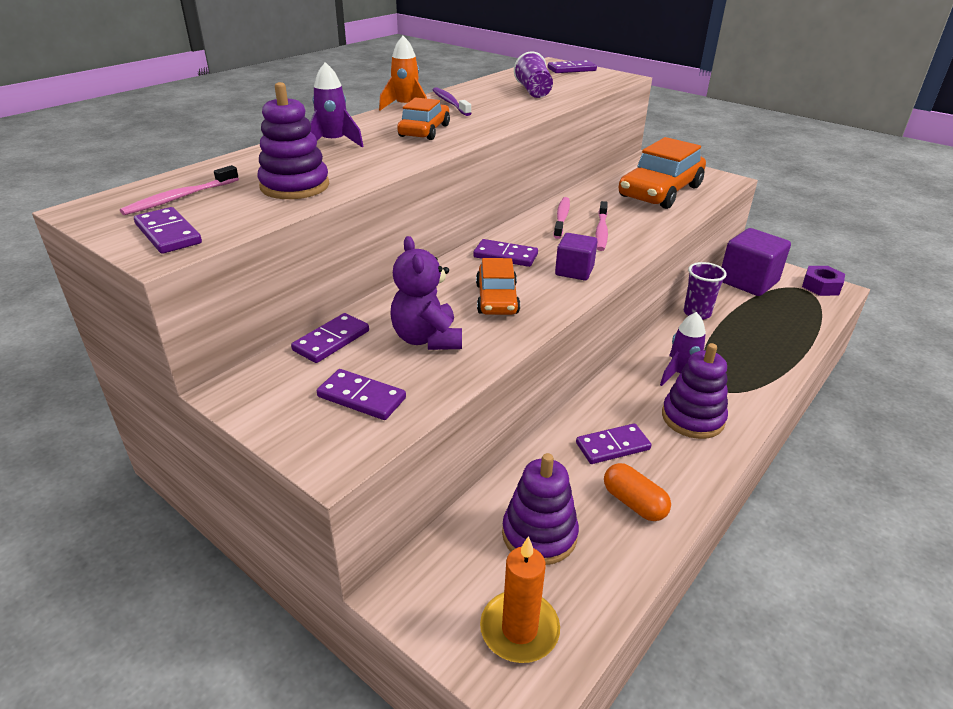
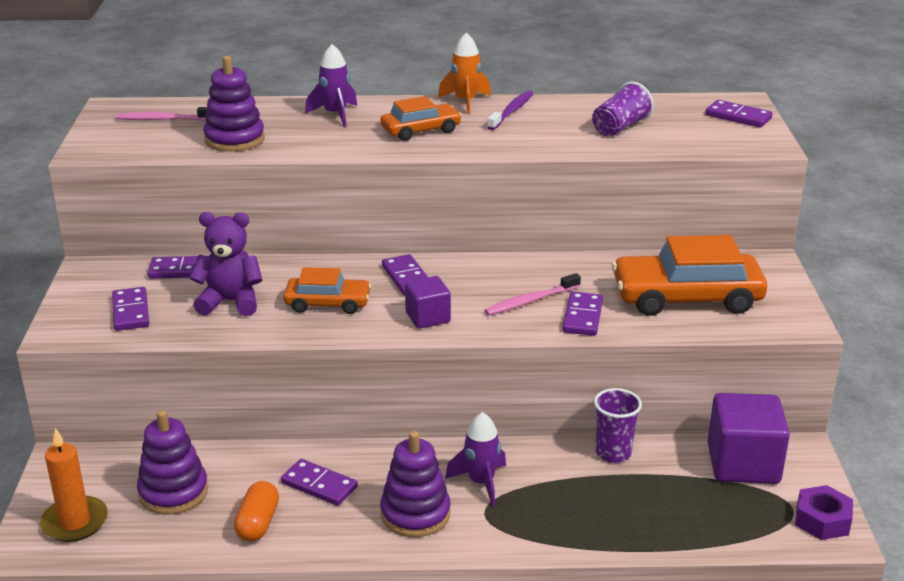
camera: 50 degrees right, 5 degrees down
purple domino [134,207,202,254] -> purple domino moved to [562,292,603,336]
purple teddy bear [390,236,462,350] -> purple teddy bear turned 60 degrees clockwise [189,212,263,316]
orange car [476,258,520,315] -> orange car turned 135 degrees counterclockwise [284,267,371,314]
pink toothbrush [554,197,570,239] -> none

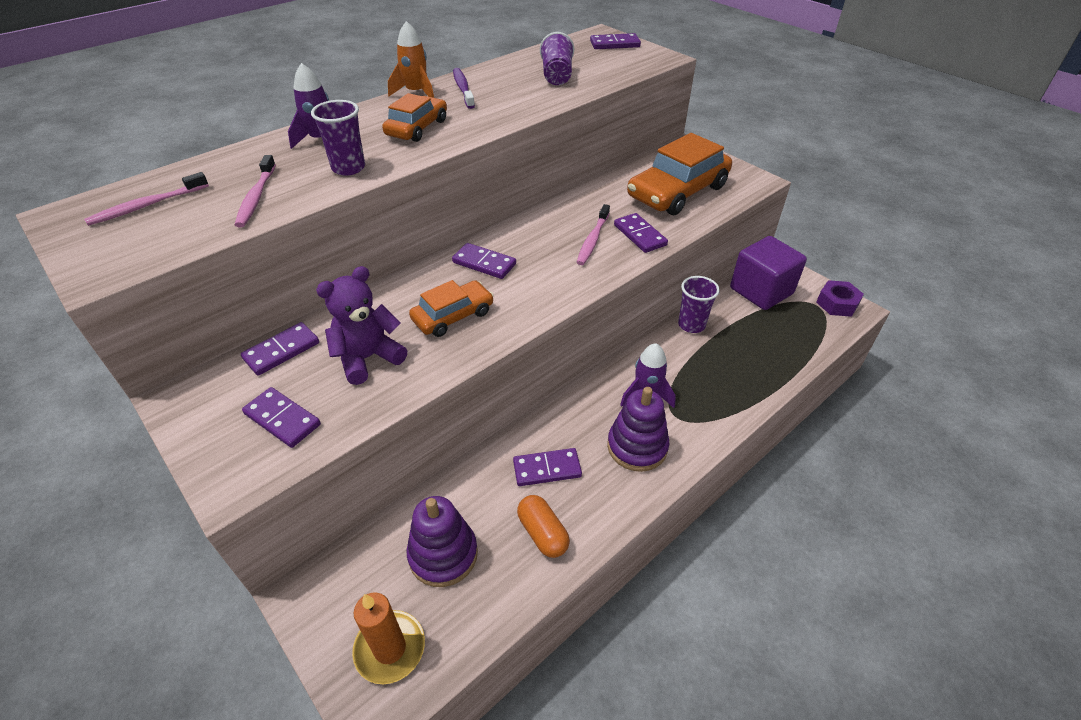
camera: 40 degrees left, 15 degrees up
purple stacking toy [203,56,265,151] -> pink toothbrush [235,155,276,227]
purple cube [405,276,451,329] -> none
none -> purple cup [311,100,365,176]

